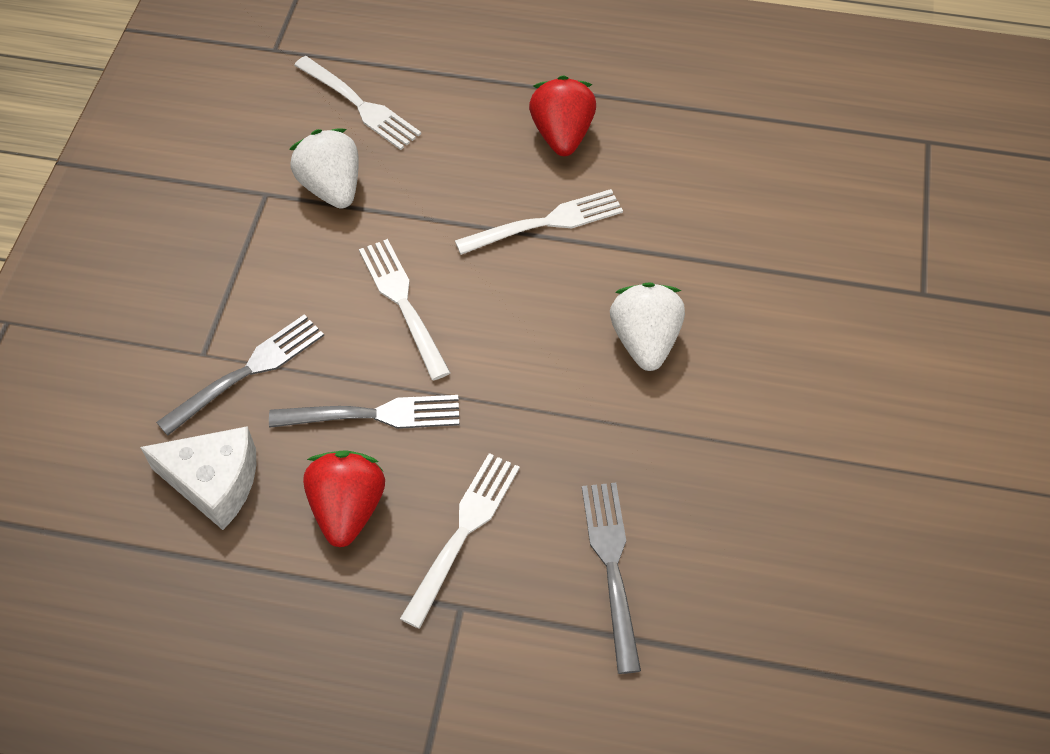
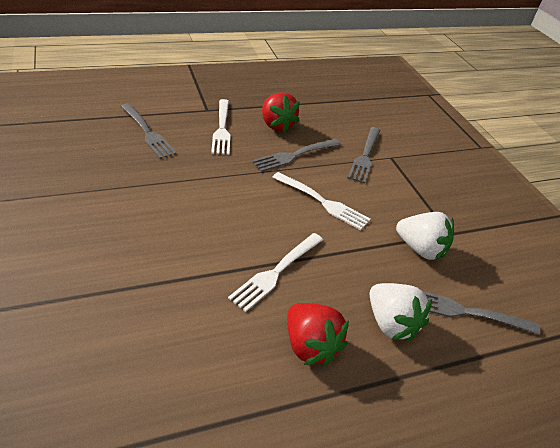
camera: 145 degrees right, 15 degrees down
white cheese [140,426,256,530] -> none
white fork [294,56,421,150] -> grey fork [423,291,540,335]
white strawberry [610,283,685,371] -> white strawberry moved to [370,283,432,341]

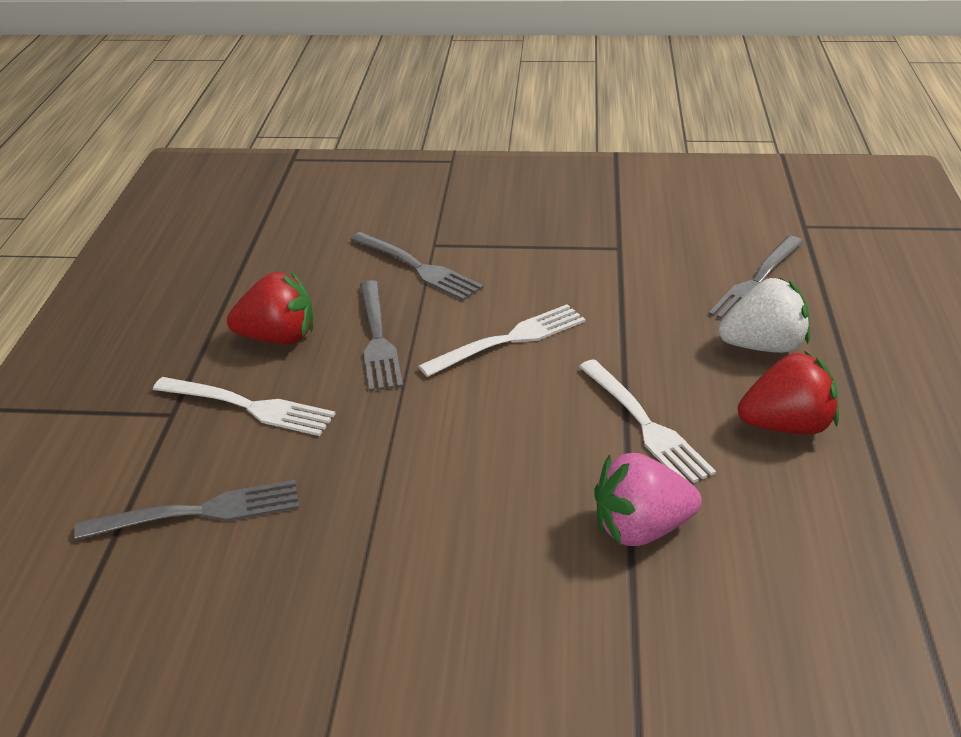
camera: 60 degrees left, 5 degrees down
white strawberry [396,212,454,260] -> none
none -> pink strawberry [594,453,702,546]

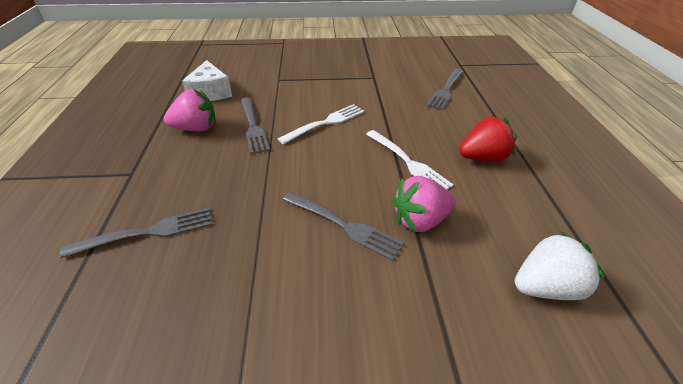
camera: 10 degrees left, 5 degrees up
white fork [153,377,335,436] -> none
red strawberry [227,272,313,344] -> pink strawberry [164,90,216,132]
grey fork [350,232,483,301] -> grey fork moved to [283,192,404,261]
white strawberry [718,277,810,353] -> white strawberry moved to [515,232,604,300]
none -> white cheese [182,60,232,101]

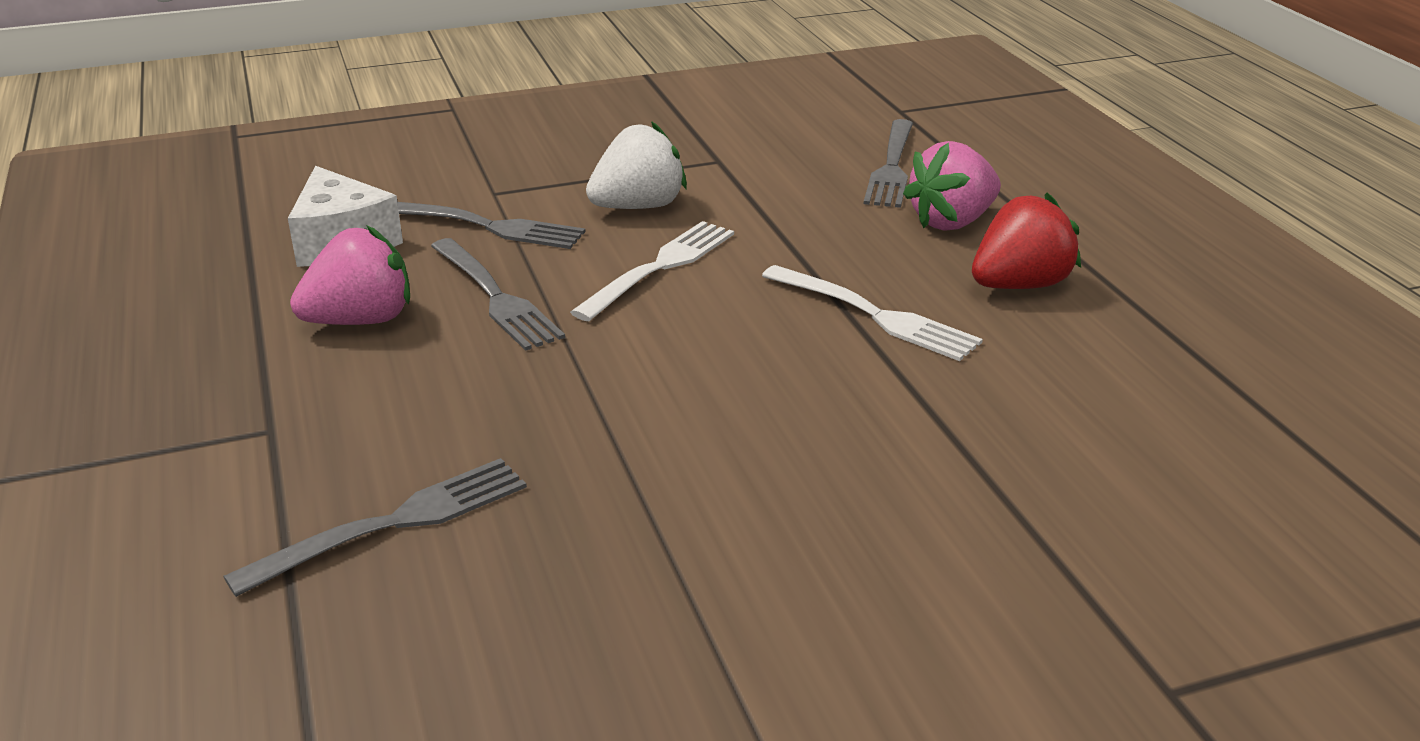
camera: 15 degrees left, 10 degrees down
grey fork [283,192,404,261] -> grey fork moved to [397,202,585,249]
pink strawberry [393,176,456,233] -> pink strawberry moved to [903,141,1001,231]
white strawberry [515,232,604,300] -> white strawberry moved to [586,121,687,209]

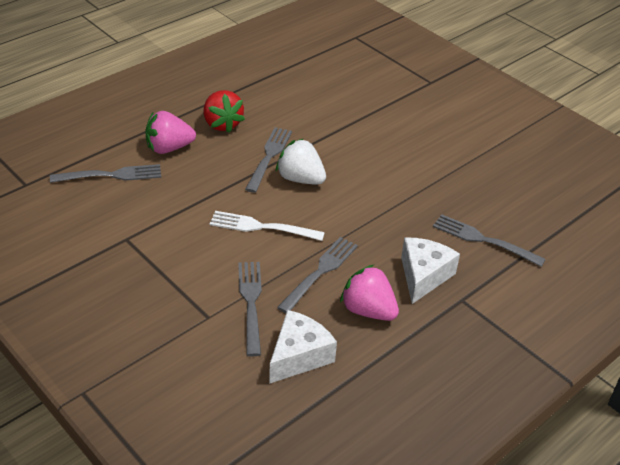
camera: 115 degrees left, 10 degrees up
white strawberry [586,121,687,209] -> white strawberry moved to [276,138,326,185]
white fork [762,265,983,361] -> grey fork [245,127,292,193]
pink strawberry [903,141,1001,231] -> pink strawberry turned 135 degrees clockwise [145,111,196,154]
red strawberry [972,193,1081,289] -> red strawberry turned 150 degrees counterclockwise [204,90,245,133]
none -> white cheese [401,237,460,304]

